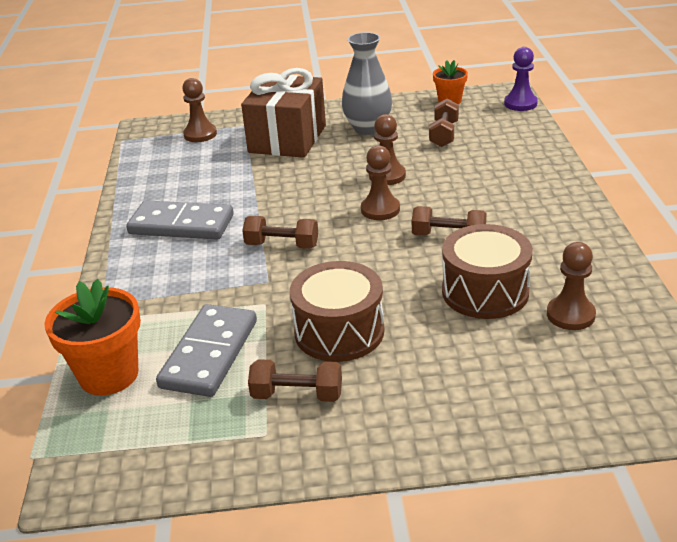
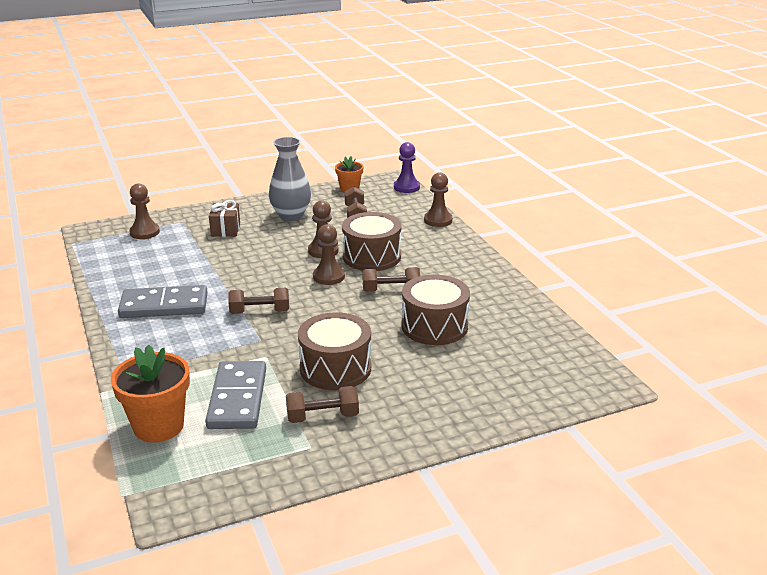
camera: 20 degrees left, 5 degrees down
brown gift [241,68,326,158] -> brown gift [209,200,240,237], size x0.50
brown pawn [547,242,596,330] -> brown pawn moved to [424,172,453,227]
none -> brown drum [342,212,402,271]

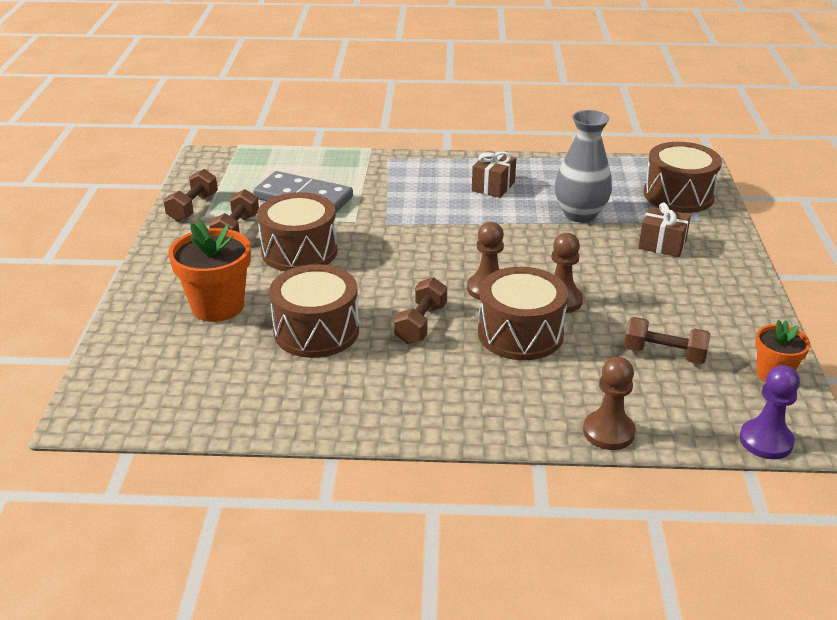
camera: 115 degrees right, 5 degrees up
orange flower pot [111,345,190,442] -> orange flower pot moved to [169,221,251,322]
grey domino [118,285,208,318] -> brown gift [472,151,516,198]
brown pawn [129,183,160,239] -> brown drum [644,142,722,213]
brown dumbbell [228,288,289,314] -> brown dumbbell moved to [164,169,218,222]
grey vase [269,137,311,221] -> grey vase moved to [555,110,612,223]

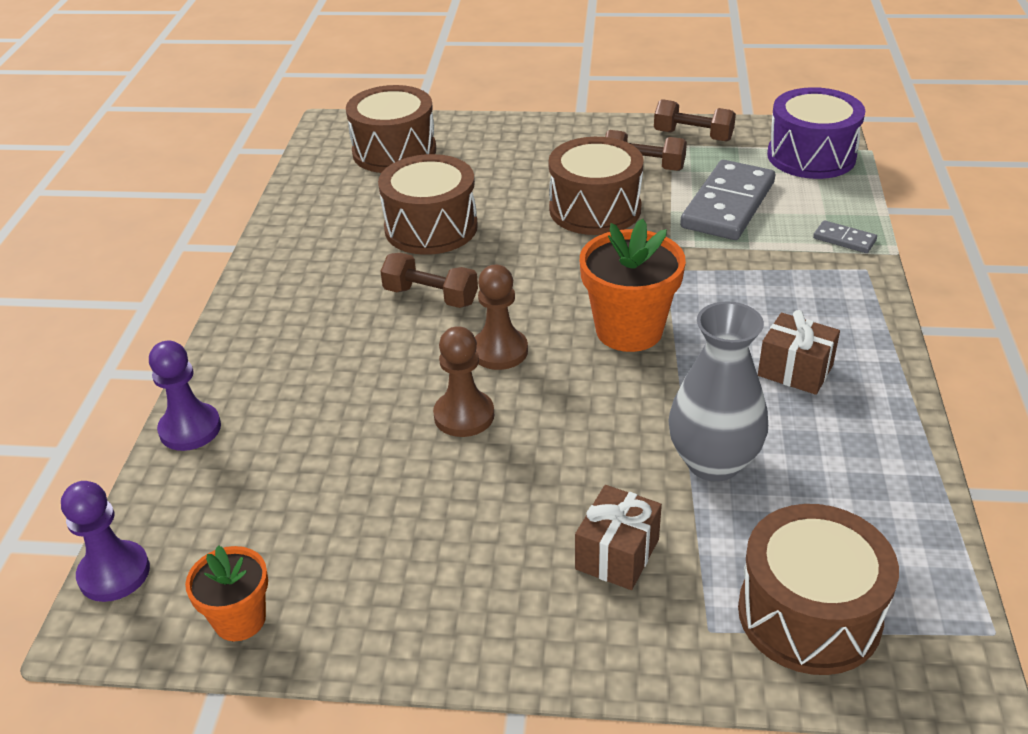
camera: 95 degrees right, 5 degrees up
orange flower pot [169,221,251,322] -> orange flower pot moved to [580,218,686,352]
brown drum [478,267,568,360] -> brown drum moved to [346,85,436,173]
brown pawn [583,357,636,450] -> purple pawn [149,340,221,451]
brown dumbbell [624,317,711,364] -> none
none -> purple drum [767,87,865,179]
none -> grey domino [813,220,877,253]

